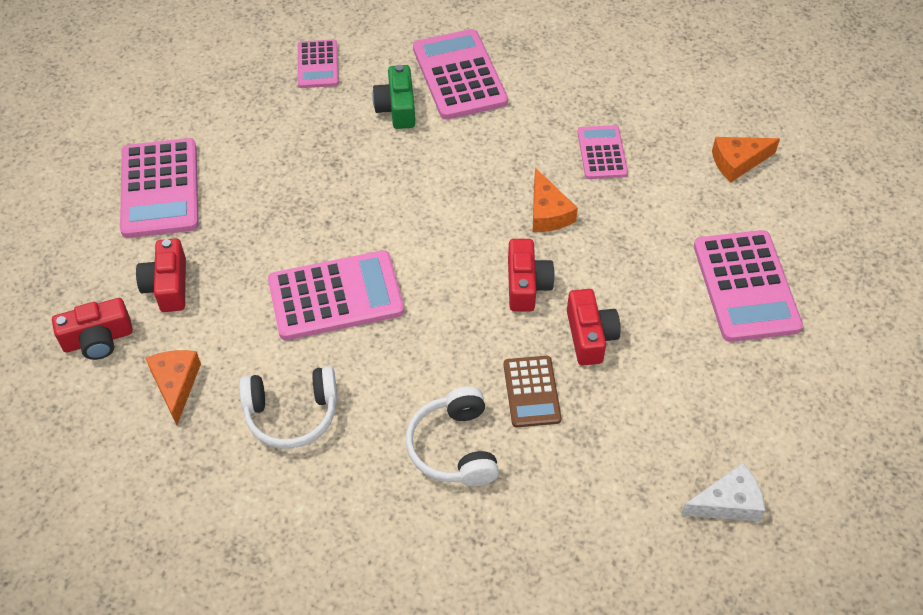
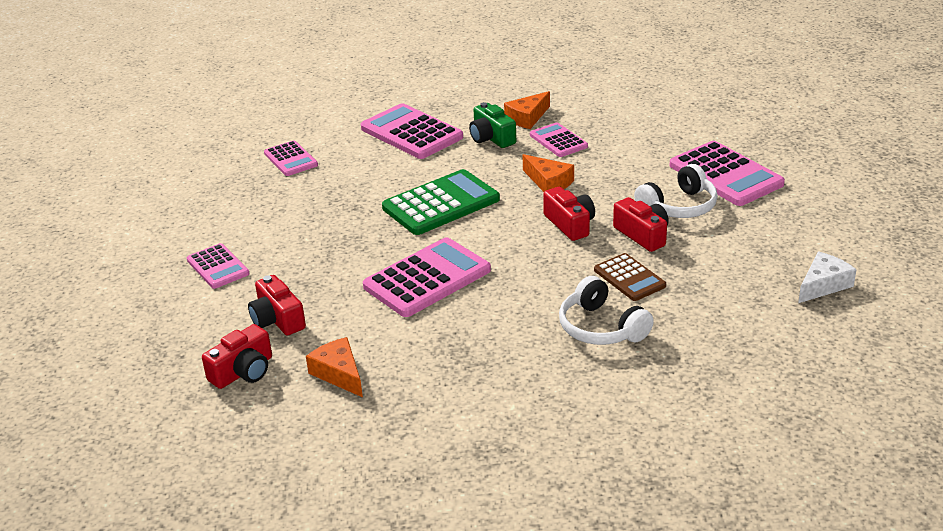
camera: 25 degrees left, 20 degrees down
pink calculator [120,138,199,238] -> pink calculator [187,243,250,289], size x0.58
white headphones [239,366,337,449] -> white headphones moved to [634,164,718,218]
green camera [372,65,415,129] -> green camera moved to [469,102,516,148]
orange cheese [712,137,780,182] -> orange cheese moved to [504,91,550,129]
none -> green calculator [382,169,500,235]

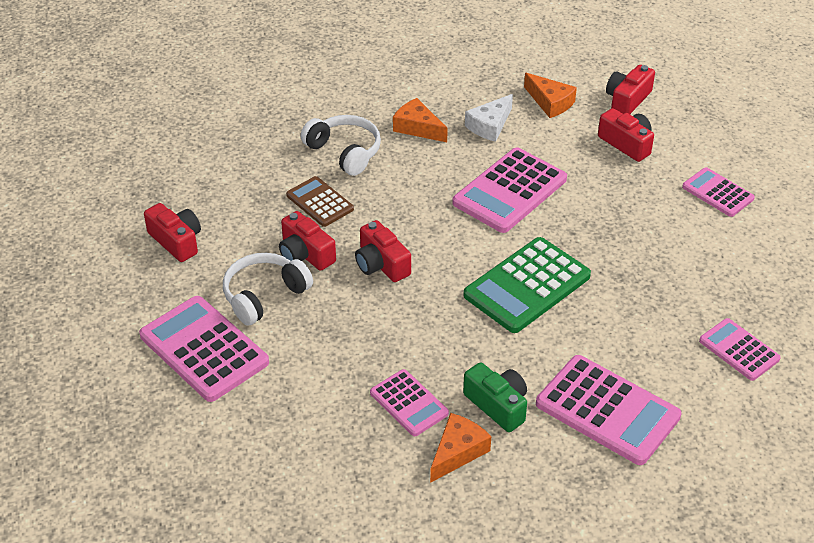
camera: 170 degrees right, 10 degrees up
orange cheese [523,154,574,192] -> orange cheese moved to [393,98,448,142]
white cheese [798,251,857,303] -> white cheese moved to [465,94,513,142]
none -> red camera [144,203,201,262]

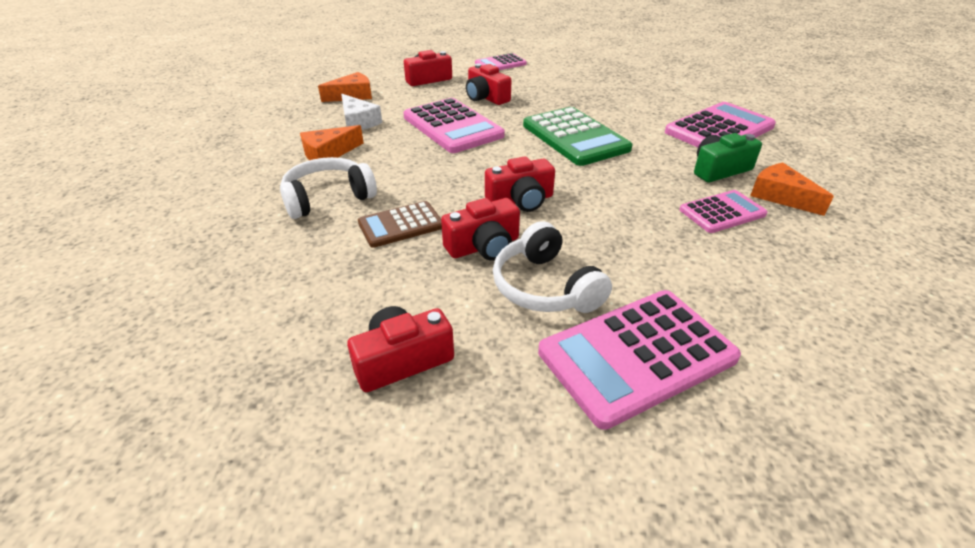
camera: 75 degrees left, 5 degrees down
red camera [606,65,655,114] -> red camera moved to [466,64,511,105]
pink calculator [699,318,781,381] -> none

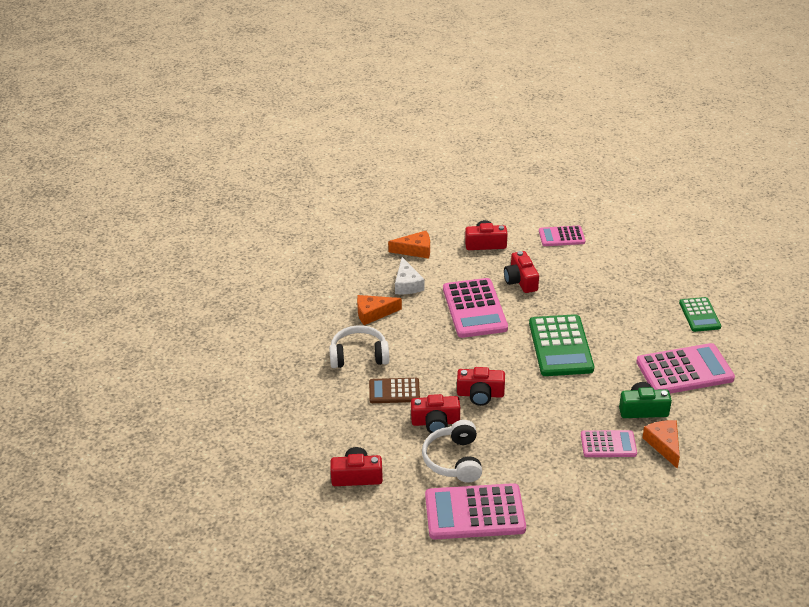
camera: 25 degrees right, 0 degrees up
none -> green calculator [679,297,721,332]

